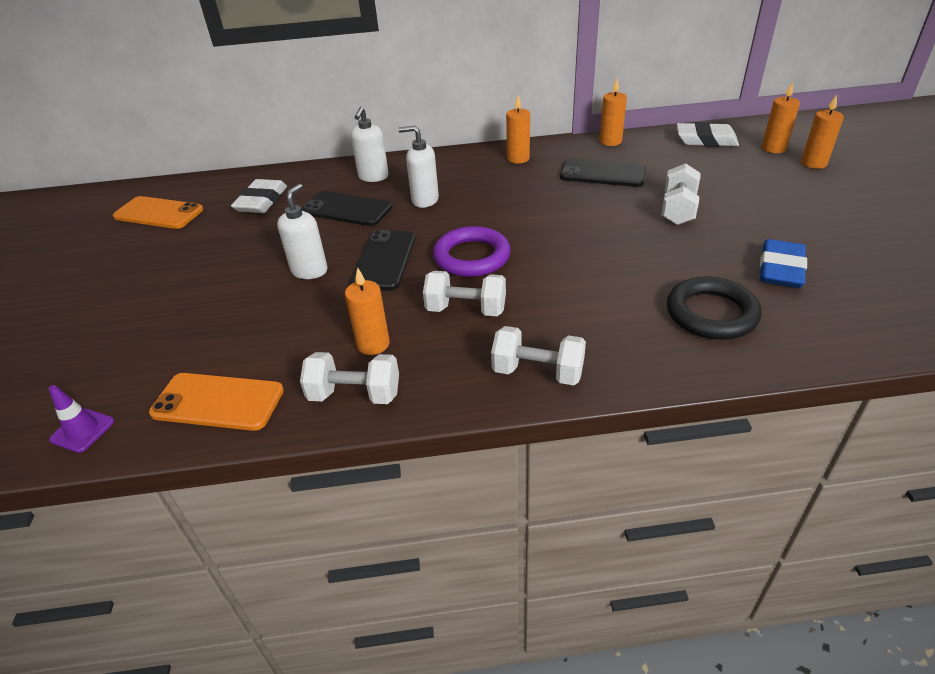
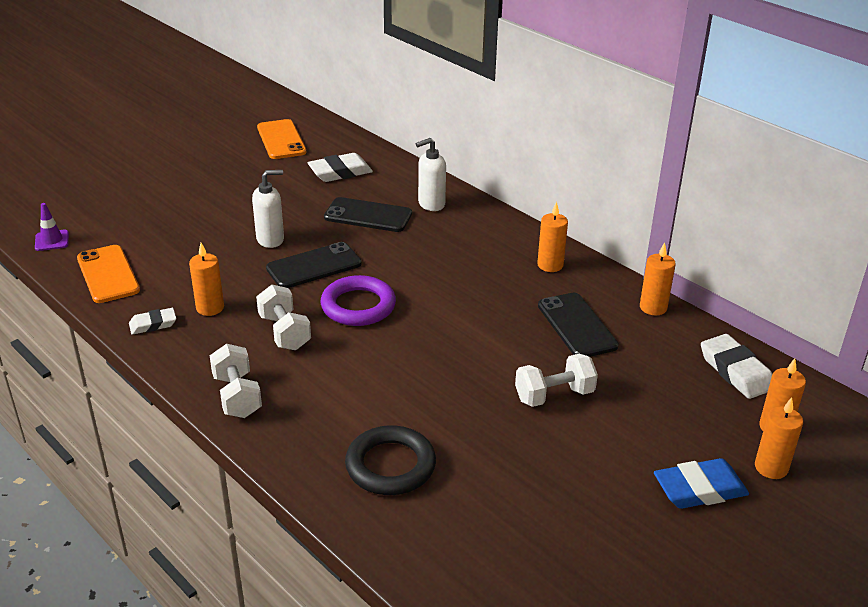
camera: 50 degrees right, 5 degrees down
white dumbbell [300,352,399,404] -> white eraser [129,308,177,335]
black phone [302,191,392,226] -> black phone turned 60 degrees counterclockwise [324,197,412,232]
white soap dispenser [399,126,439,208] -> none
blue eraser [760,239,807,288] -> blue eraser moved to [654,458,749,509]

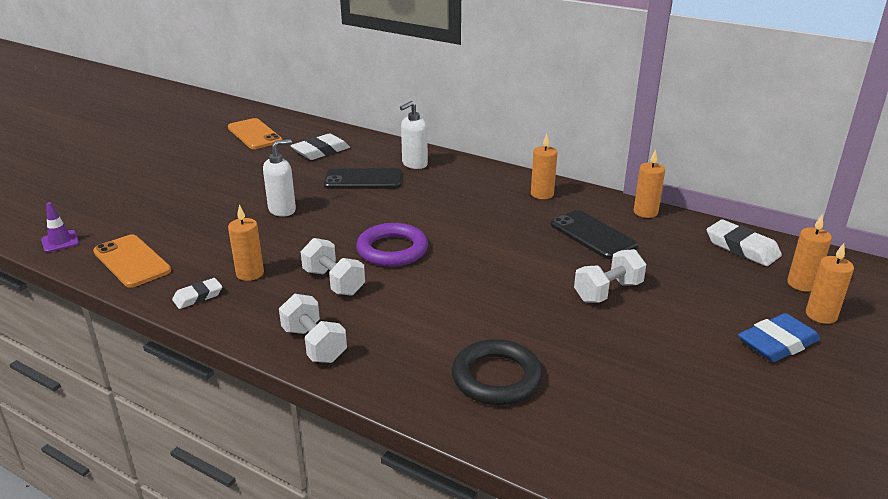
camera: 15 degrees left, 5 degrees down
black phone [266,242,362,288] -> none

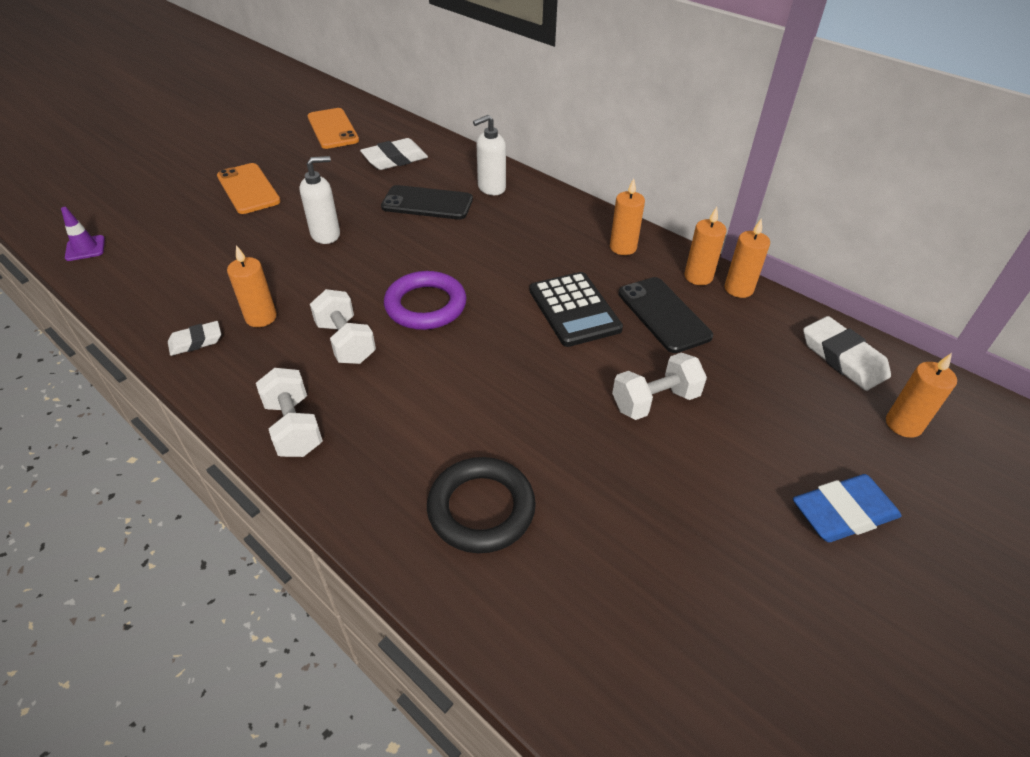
camera: 10 degrees right, 15 degrees up
orange phone [93,234,171,288] -> orange phone moved to [217,163,281,214]
orange candle [806,243,854,324] -> orange candle moved to [684,207,727,285]
none -> black calculator [529,272,623,347]

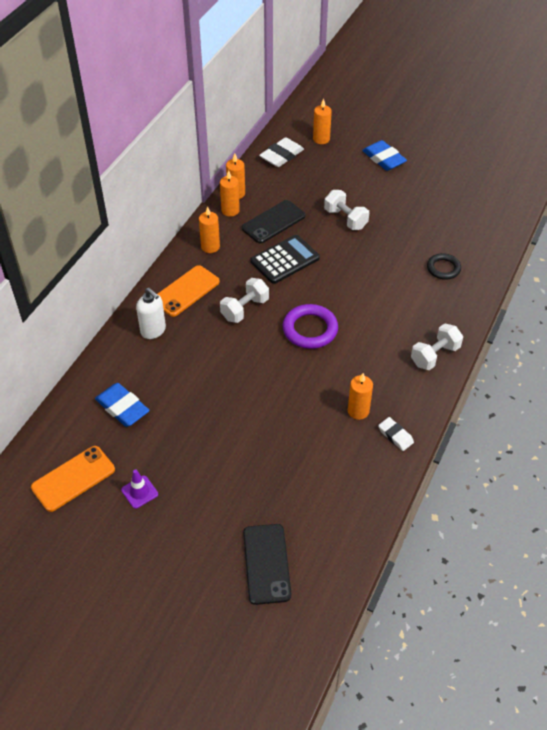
camera: 105 degrees left, 5 degrees up
purple traffic cone [61,207,105,261] -> purple traffic cone moved to [121,469,158,509]
orange phone [217,163,281,214] -> orange phone moved to [158,265,220,317]
white soap dispenser [300,156,340,244] -> none
white dumbbell [310,289,376,364] -> white dumbbell moved to [220,278,269,323]
white eraser [360,138,428,170] -> blue eraser [95,383,150,427]
black phone [381,185,473,219] -> black phone moved to [243,524,291,605]
black ring [427,457,536,553] -> black ring [427,253,461,280], size x0.65

